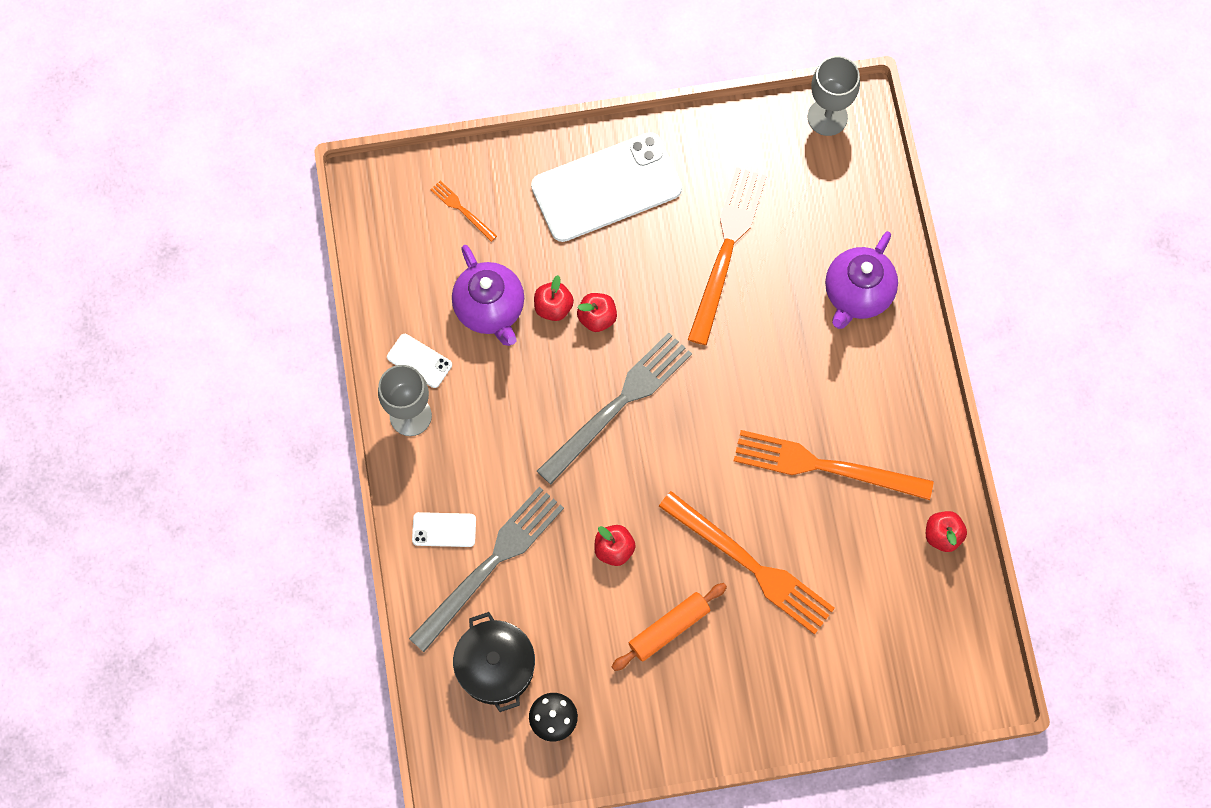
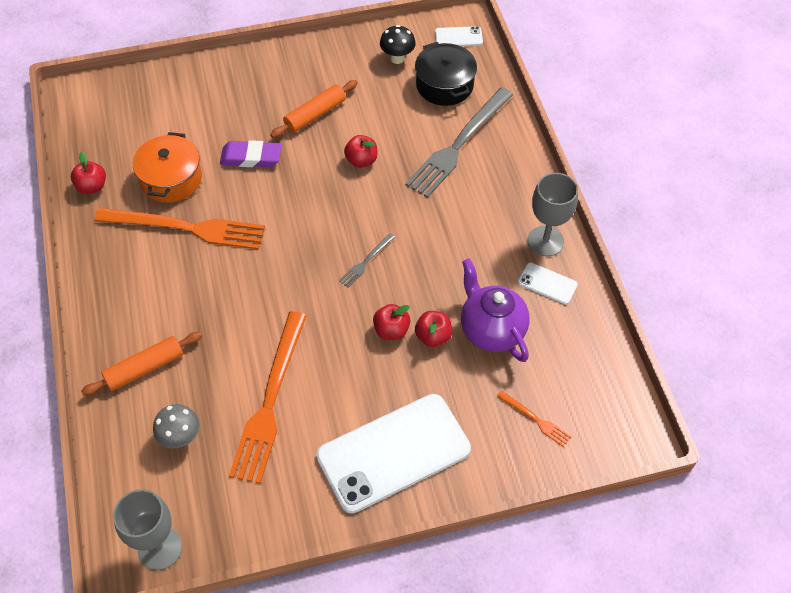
camera: 175 degrees right, 15 degrees down
white phone [412,512,476,547] -> white phone moved to [435,26,483,46]
grey fork [537,332,692,484] -> grey fork [339,233,395,288], size x0.44
orange fork [659,491,835,635] -> purple eraser [220,140,281,167]
purple teapot [825,231,898,329] -> orange rolling pin [81,332,202,396]
none -> orange pot [133,132,202,203]
none -> grey mushroom [153,404,200,448]

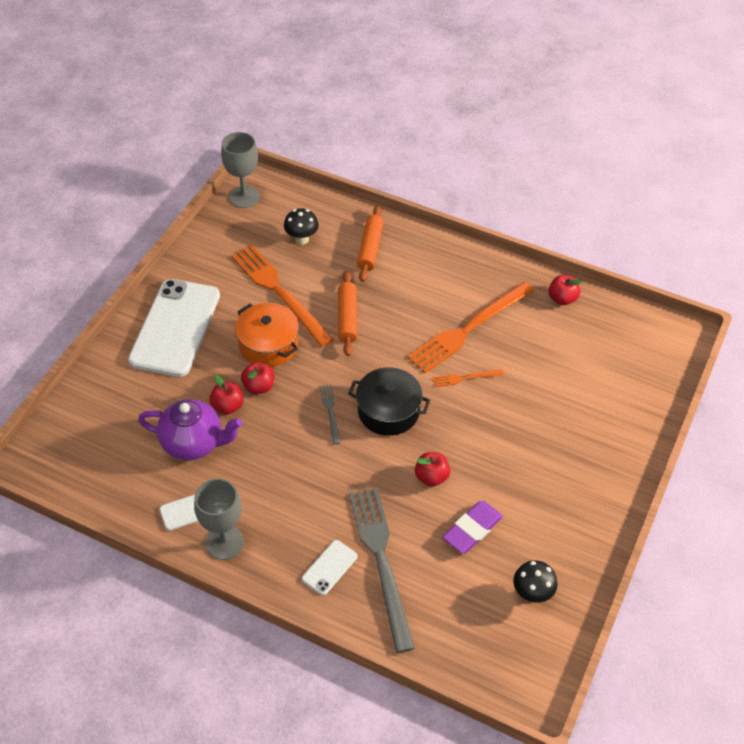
camera: 130 degrees right, 5 degrees down
orange pot [133,132,202,203] -> orange pot moved to [235,303,299,367]
grey mushroom [153,404,200,448] -> black mushroom [284,208,319,245]
purple eraser [220,140,281,167] -> purple eraser moved to [442,501,503,553]
orange rolling pin [270,80,358,138] -> orange rolling pin moved to [338,271,357,356]
black pot [415,42,477,106] -> black pot moved to [348,367,430,436]
white phone [435,26,483,46] -> white phone moved to [302,540,357,595]
orange fork [497,390,571,447] -> orange fork moved to [433,369,504,387]

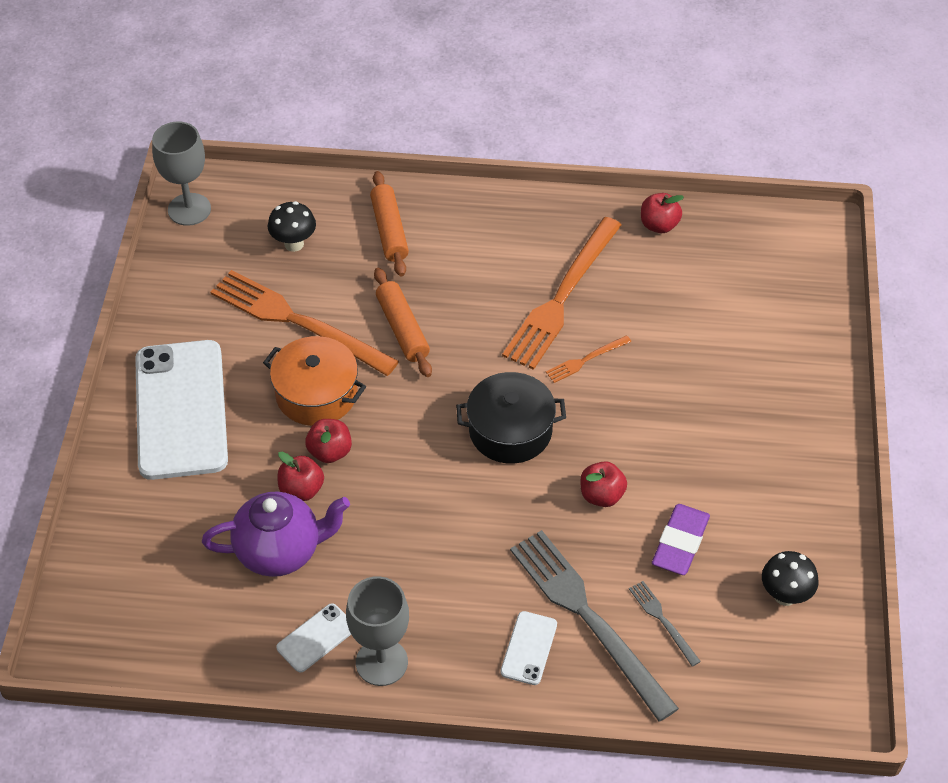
camera: 20 degrees left, 0 degrees up
grey fork [320,384,340,444] -> grey fork moved to [629,581,701,667]

